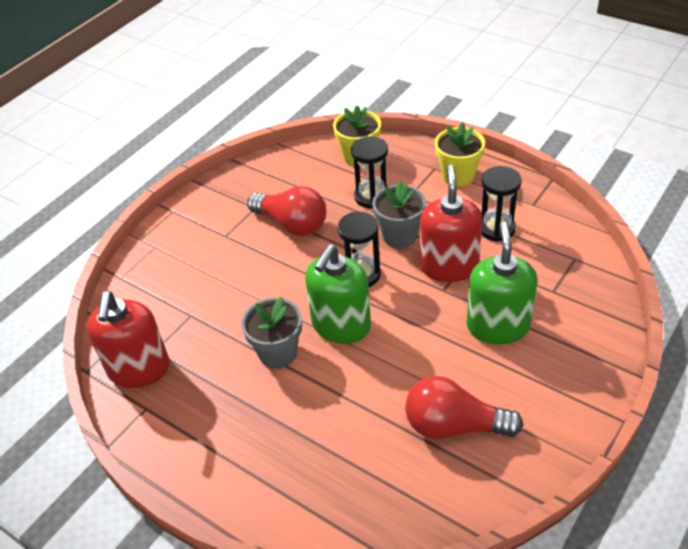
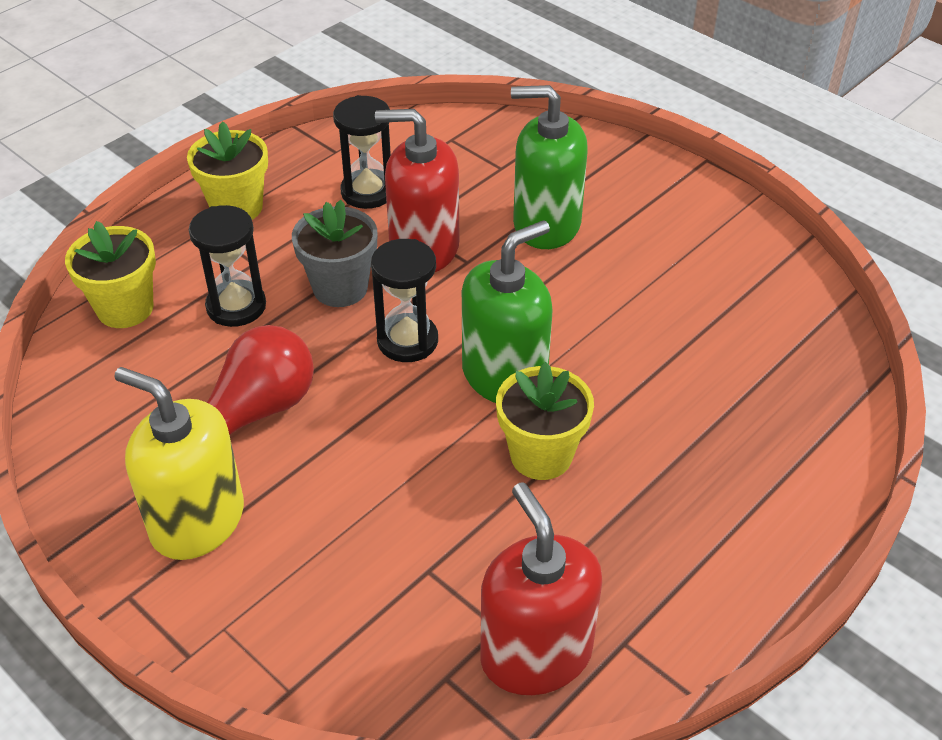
camera: 85 degrees left, 0 degrees up
red soap dispenser [86,291,170,388] -> red soap dispenser turned 120 degrees counterclockwise [480,482,602,695]
grey flower pot [241,297,302,368] -> yellow flower pot [496,362,594,480]
green soap dispenser [305,244,371,344] -> green soap dispenser turned 75 degrees counterclockwise [462,220,553,403]
red light bulb [405,376,523,439] -> none
none -> yellow soap dispenser [114,367,244,560]

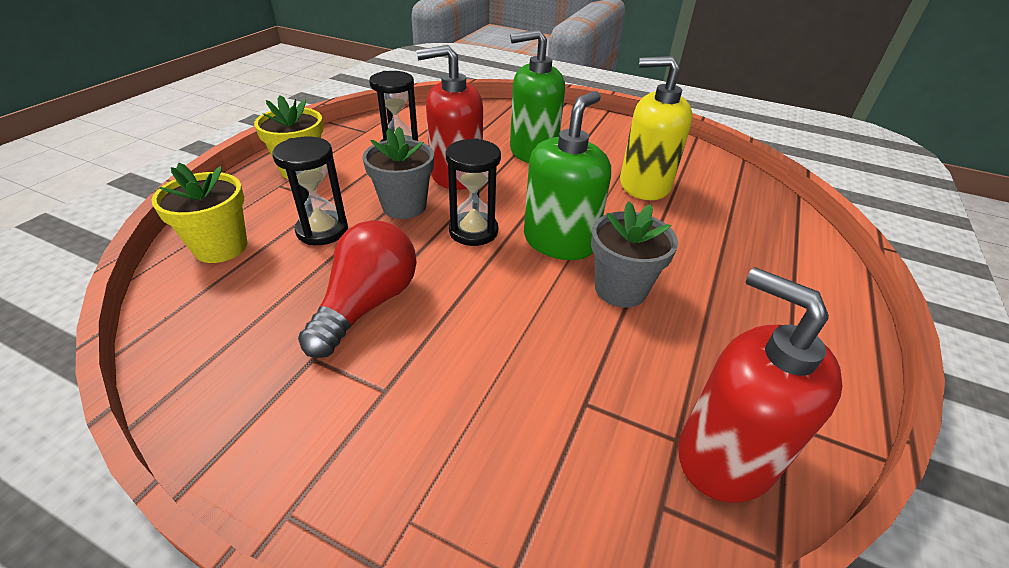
camera: 20 degrees left, 5 degrees down
yellow soap dispenser [114,367,244,560] -> yellow soap dispenser moved to [620,56,693,200]
yellow flower pot [496,362,594,480] -> grey flower pot [591,201,678,308]

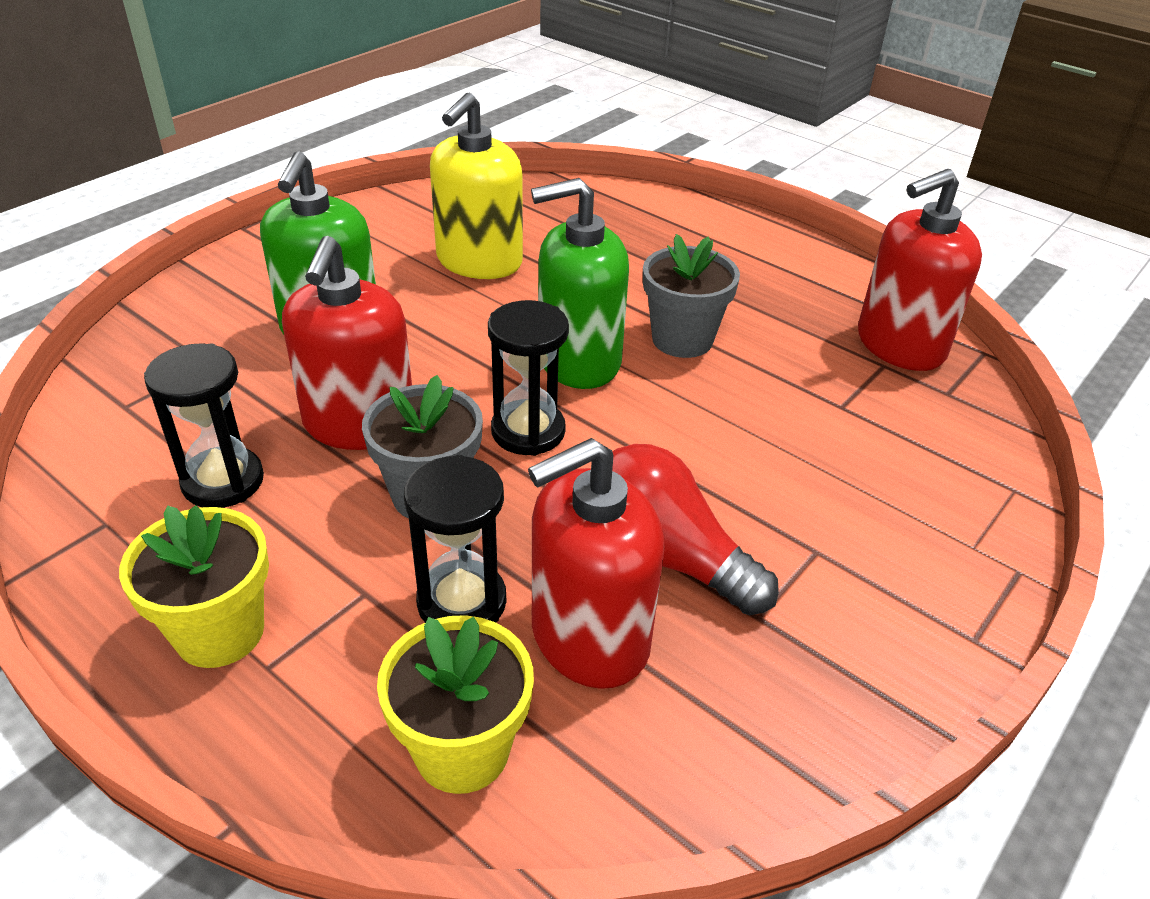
camera: 75 degrees left, 0 degrees up
green soap dispenser [524,91,611,260] -> green soap dispenser turned 60 degrees counterclockwise [531,178,629,389]
none -> red soap dispenser [528,438,665,689]

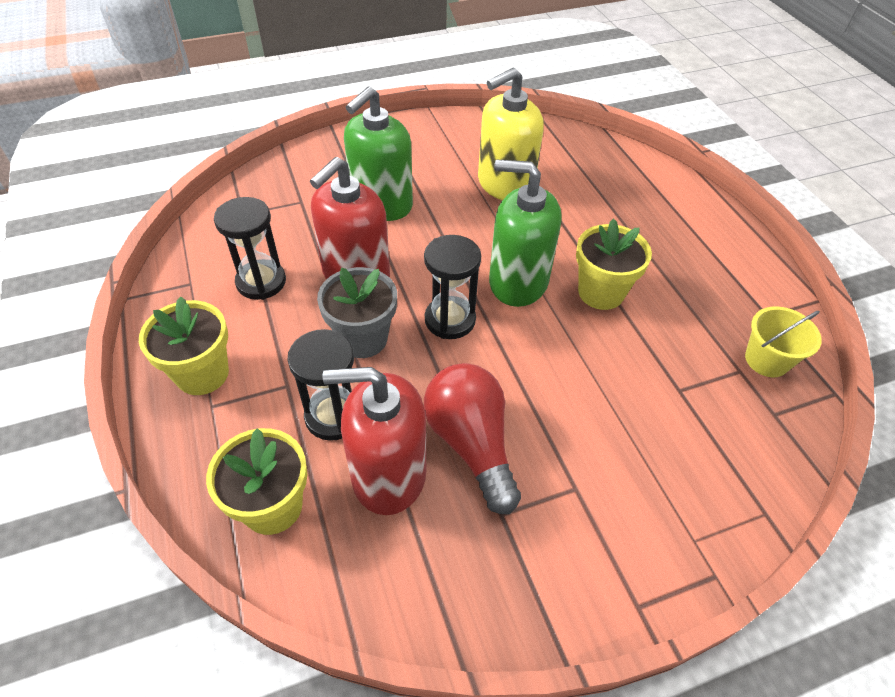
camera: 30 degrees right, 10 degrees up
grey flower pot [643,234,740,358] -> yellow flower pot [576,218,652,310]
red soap dispenser [858,169,982,371] -> yellow bucket [745,306,822,377]

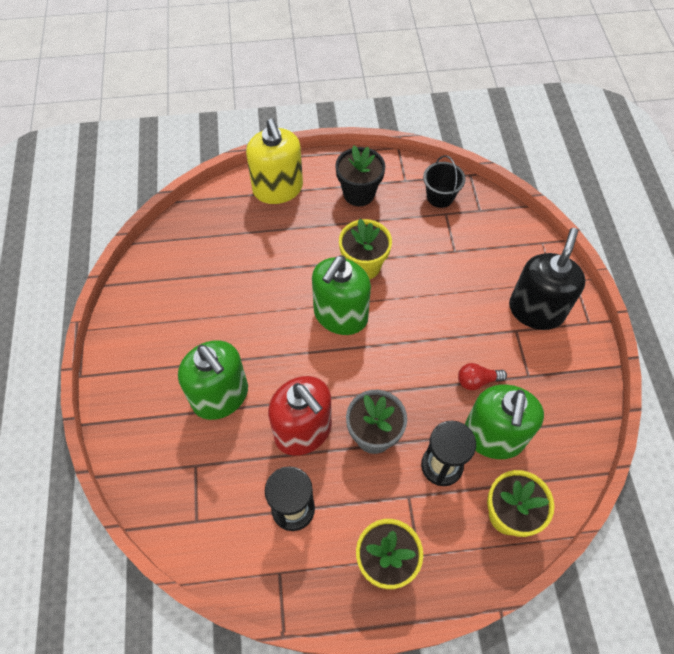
camera: 75 degrees left, 10 degrees up
red soap dispenser [323,367,426,515] -> green soap dispenser [465,384,544,459]
black hourglass [424,235,481,339] -> none
red light bulb [424,363,521,514] -> red light bulb [458,363,507,390], size x0.51
yellow soap dispenser [478,68,544,200] -> yellow soap dispenser moved to [246,119,303,204]
yellow bucket [745,306,822,377] -> black bucket [423,155,465,208]
none -> black flower pot [335,146,385,206]
none -> black soap dispenser [509,228,586,330]

